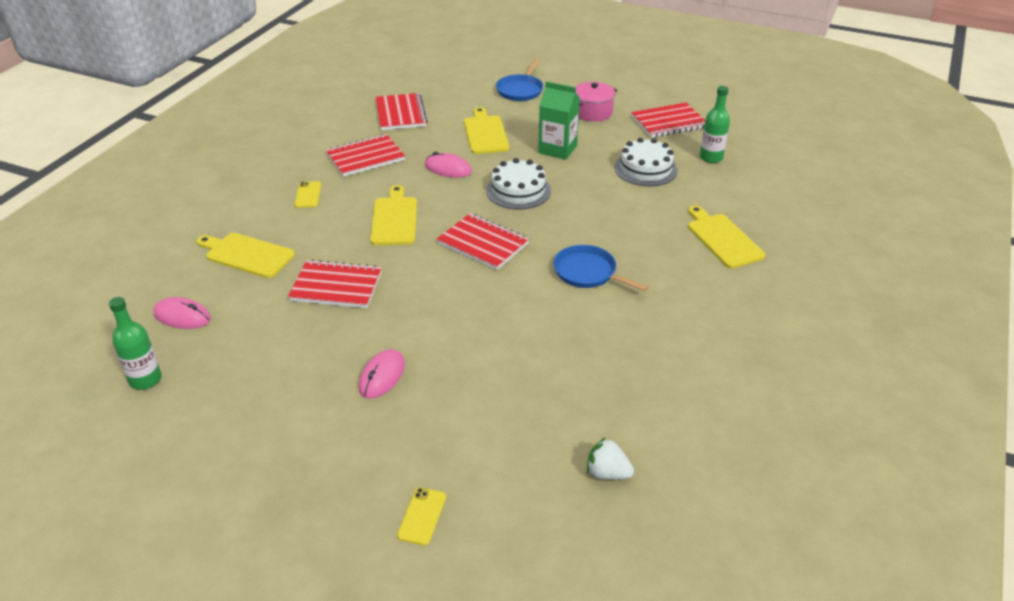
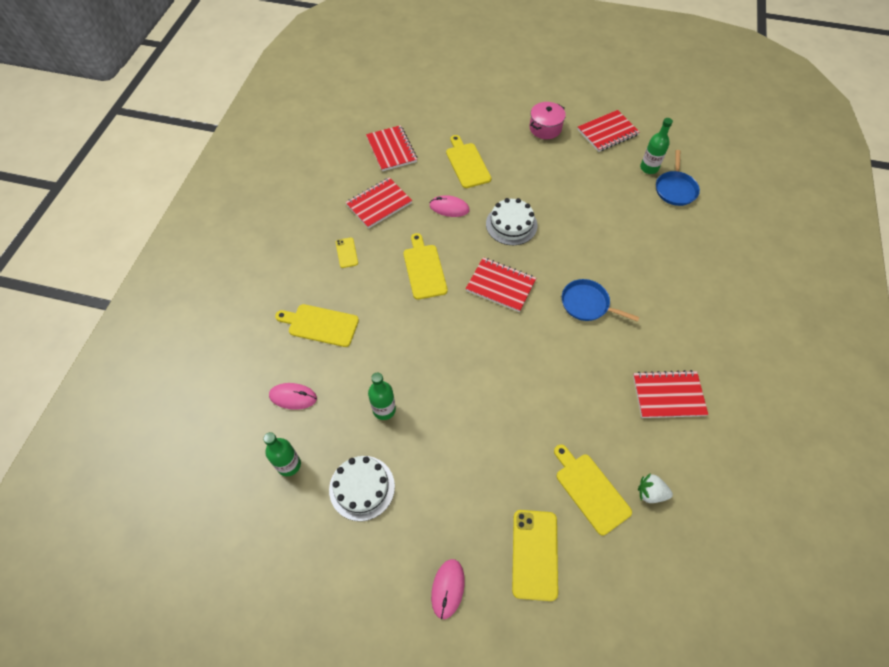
camera: 10 degrees left, 20 degrees up
red notebook [288,259,382,308] -> red notebook moved to [633,370,708,418]
pink mouse [359,349,405,399] -> pink mouse moved to [431,559,465,619]
yellow phone [397,487,446,546] -> yellow phone [512,510,558,601], size x1.86
blue pan [496,59,543,101] -> blue pan moved to [656,150,700,206]
green carton [538,81,580,160] -> none
white cake [614,138,678,186] -> white cake moved to [329,456,395,521]
yellow cutting board [688,205,765,268] -> yellow cutting board moved to [554,445,632,535]
none -> green bottle [368,373,396,420]

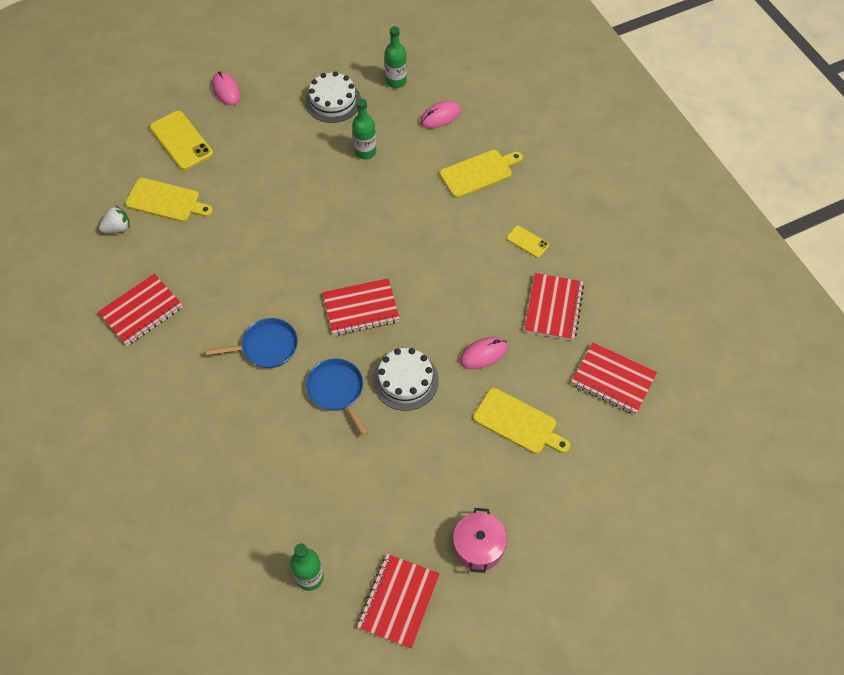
camera: 140 degrees right, 0 degrees up
yellow cutting board [403,233,448,300] -> none
blue pan [656,150,700,206] -> blue pan moved to [306,358,368,436]

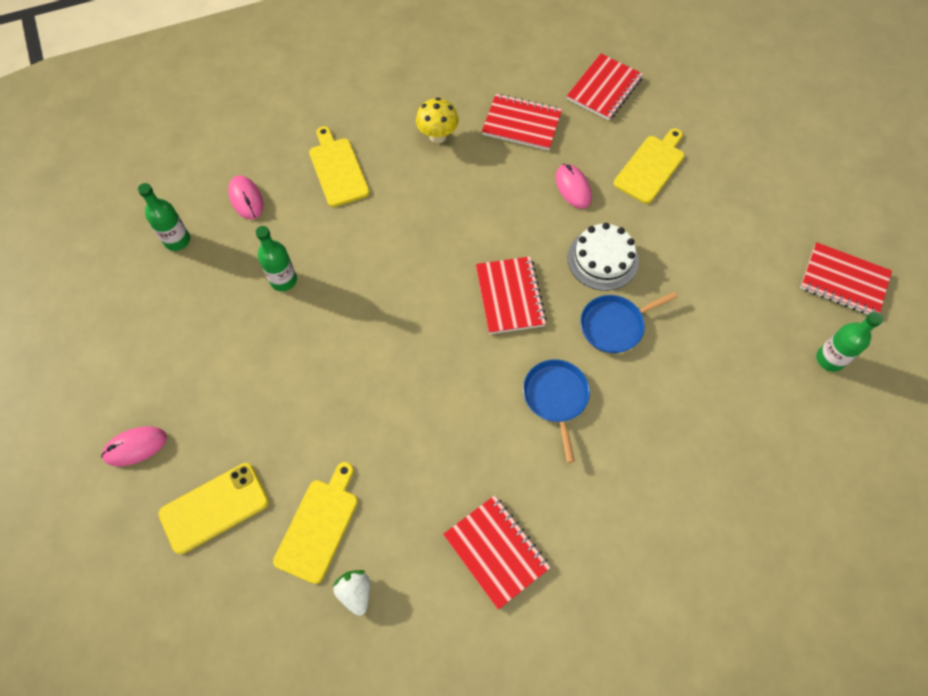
camera: 85 degrees left, 5 degrees up
white cake [305,71,361,123] -> none
pink pot [453,508,507,573] -> none
yellow phone [506,225,549,258] -> yellow mushroom [416,98,459,143]

